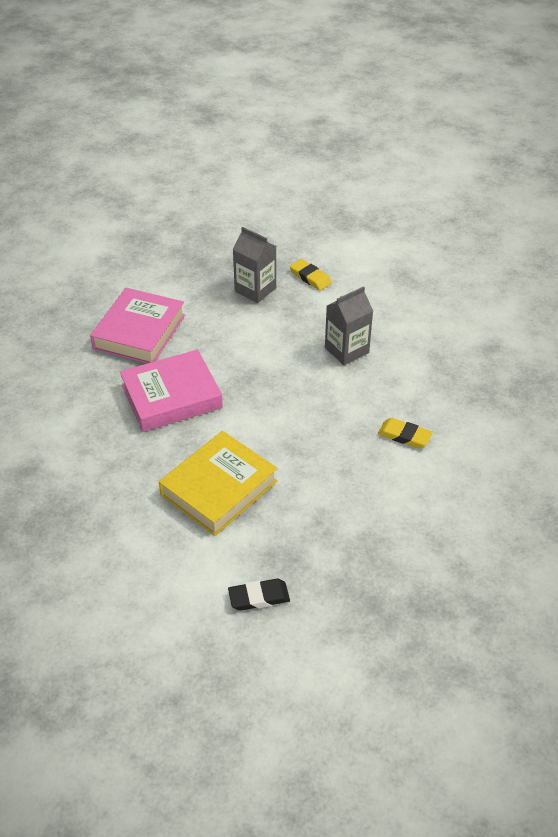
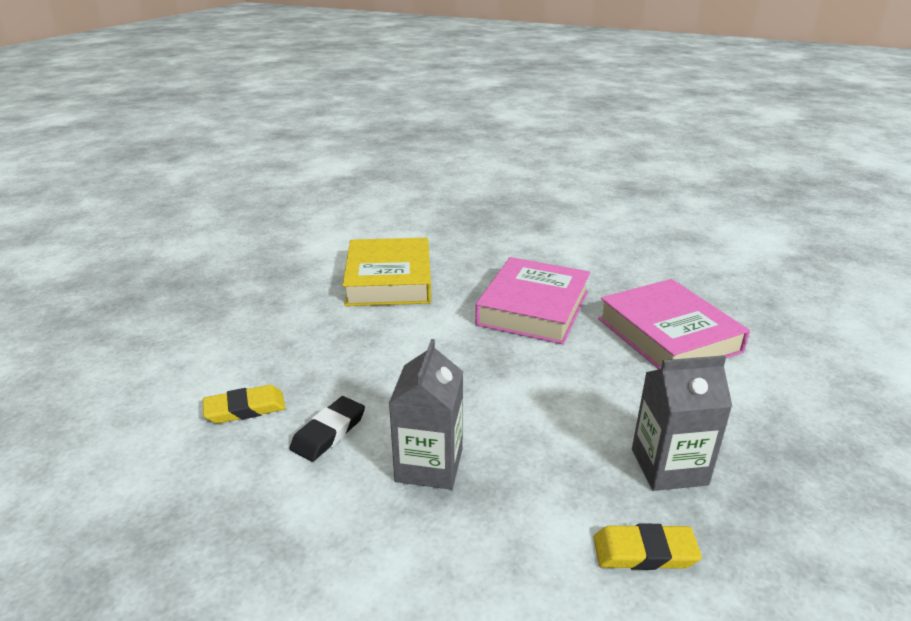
camera: 135 degrees right, 15 degrees down
black eraser [228,579,290,611] -> black eraser moved to [290,396,365,462]

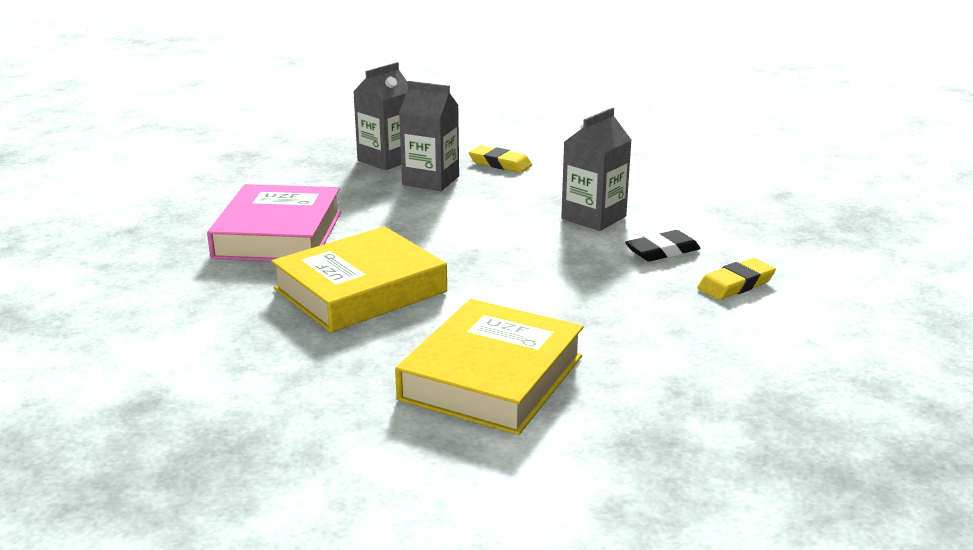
camera: 150 degrees left, 5 degrees down
yellow eraser [203,385,285,424] -> yellow eraser turned 45 degrees counterclockwise [697,258,776,300]
pink book [475,257,590,344] -> yellow book [271,226,447,333]
none -> grey carton [353,62,408,170]

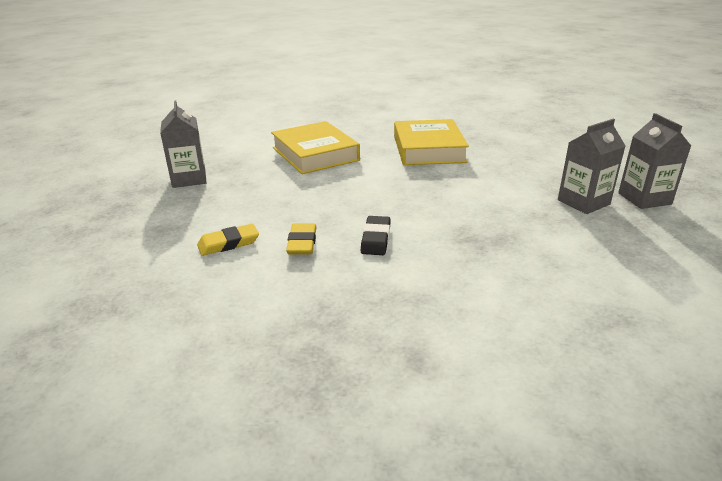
camera: 125 degrees right, 5 degrees up
pink book [207,184,341,261] -> none
yellow eraser [469,145,532,173] -> yellow eraser moved to [197,224,259,256]
grey carton [561,108,631,231] -> grey carton moved to [160,100,206,188]

